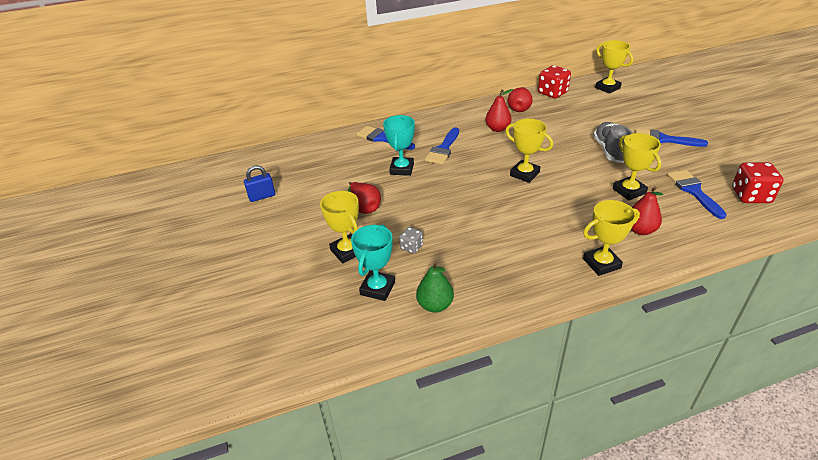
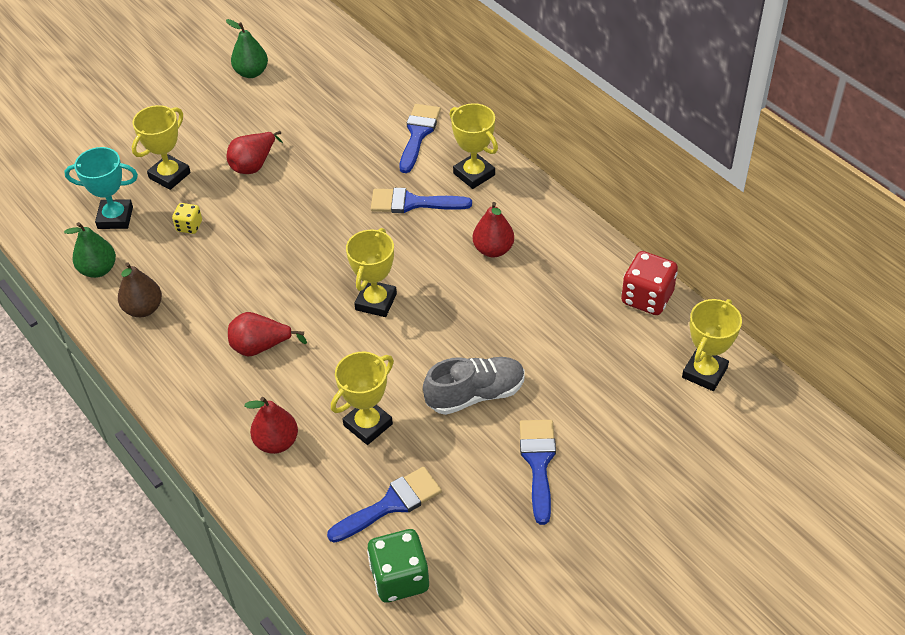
camera: 70 degrees right, 10 degrees up
blue padlock [244,165,275,202] -> green pear [226,19,268,78]
turquoise trophy [383,115,415,176] -> none
grey dice [399,227,423,254] -> yellow dice [172,203,202,234]
red pear [508,87,533,112] -> red pear moved to [228,312,307,357]
yellow trophy [583,200,640,276] -> yellow trophy moved to [450,103,498,189]
red dice [732,162,784,203] -> green dice [367,529,429,602]
none -> brown pear [118,262,162,317]

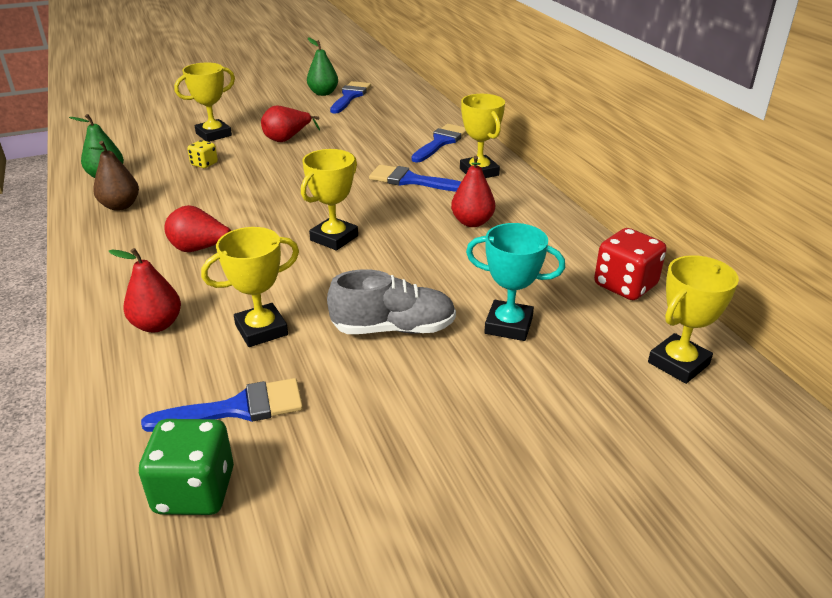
camera: 15 degrees right, 15 degrees down
turquoise trophy [64,147,138,229] -> turquoise trophy moved to [466,223,565,341]
blue brush [520,420,556,525] -> blue brush moved to [330,81,371,114]

